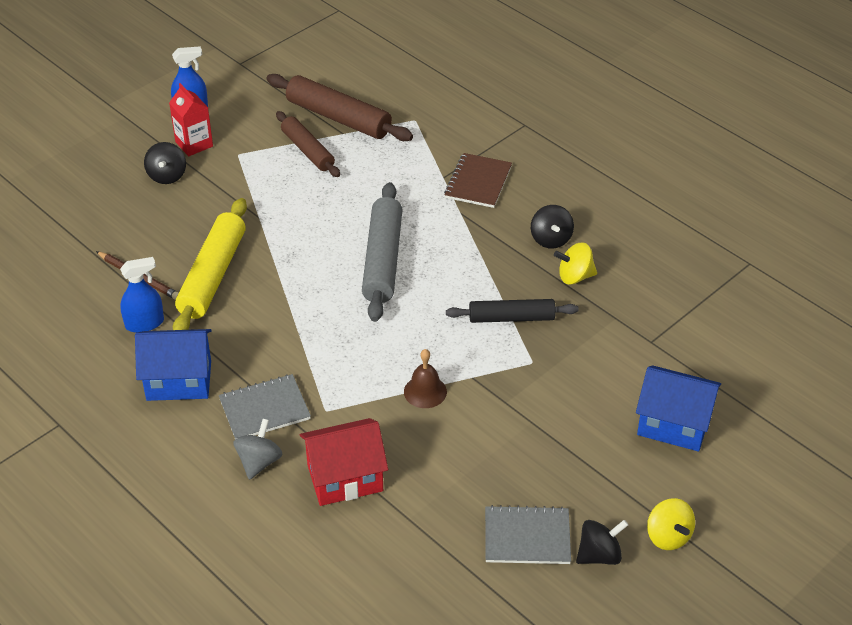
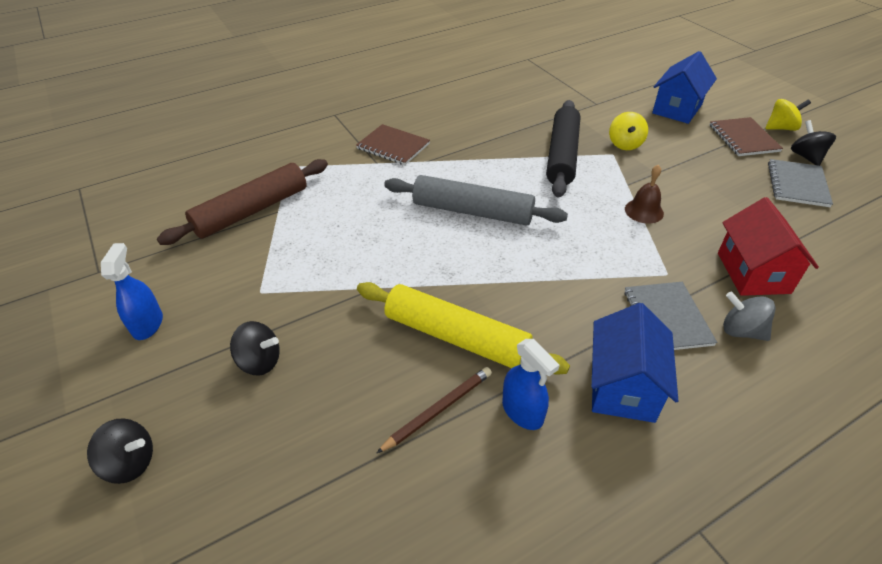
camera: 75 degrees left, 0 degrees up
blue spray bottle [120,257,164,333] -> blue spray bottle turned 150 degrees clockwise [502,339,560,430]
red carton [169,83,213,156] -> none
brown rolling pin [276,111,340,177] -> none
black rolling pin [446,299,579,323] -> black rolling pin [546,100,580,198], size x1.53
black spinning top [531,205,574,249] -> black spinning top moved to [87,418,153,484]
yellow spinning top [554,243,597,285] -> yellow spinning top moved to [609,112,648,150]
none -> brown notebook [710,117,783,156]

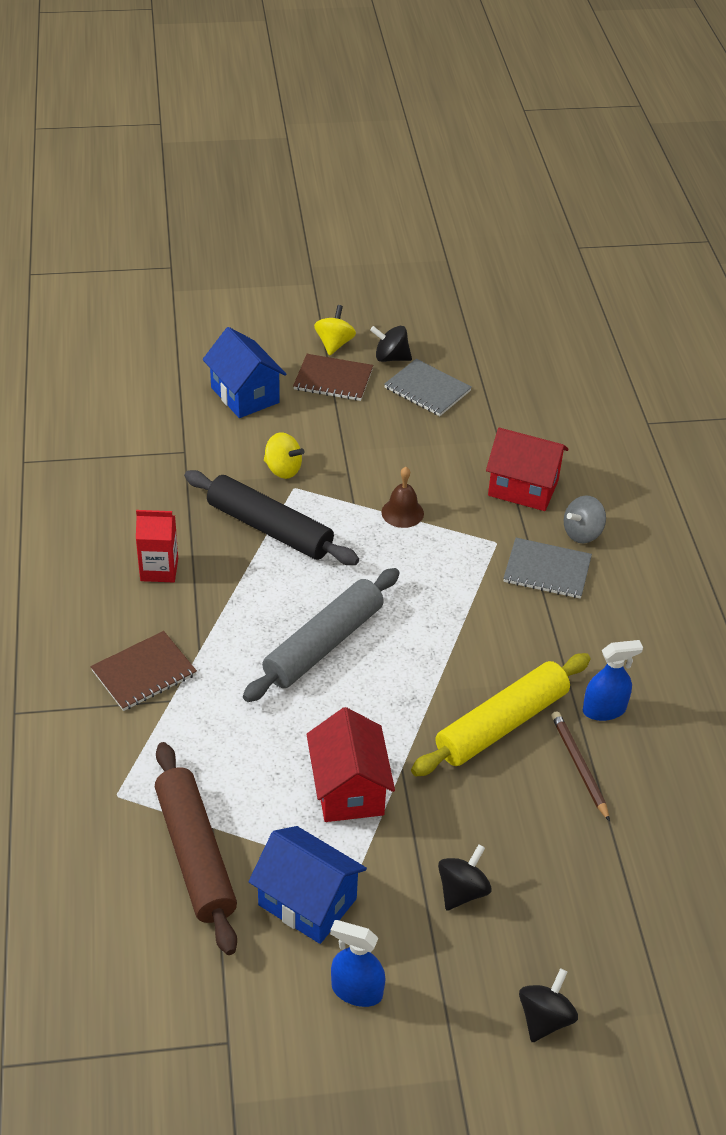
camera: 70 degrees left, 0 degrees up
blue house [591,303,678,423] -> blue house moved to [249,826,367,944]
none -> red carton [136,510,178,582]
none -> red house [306,707,395,822]

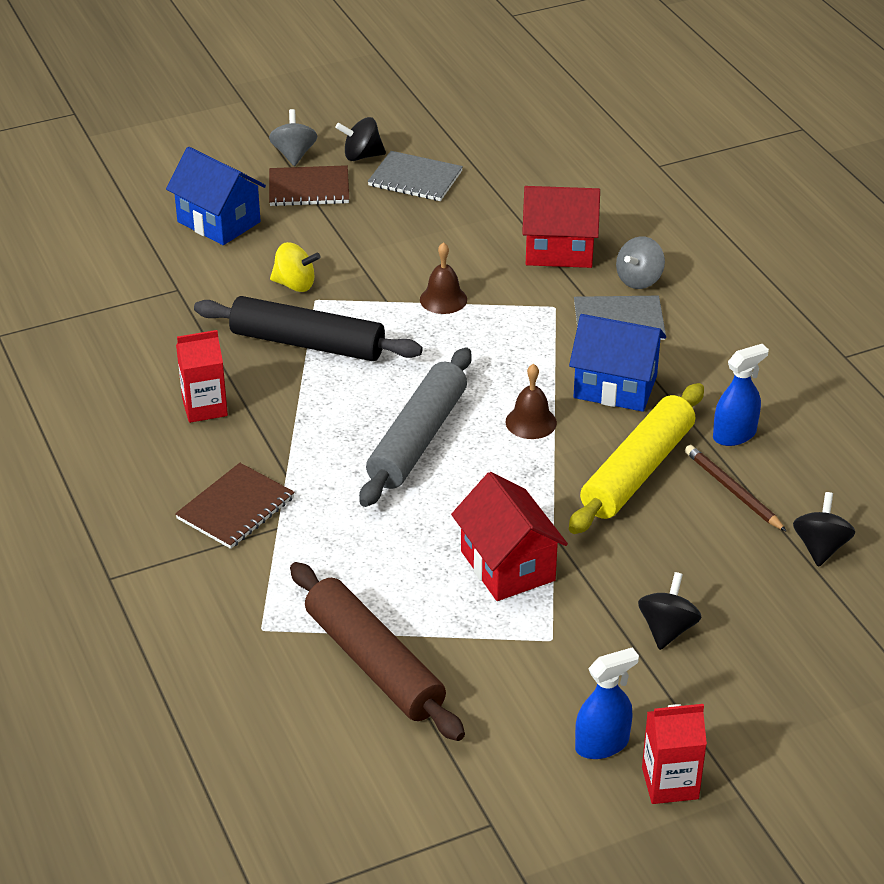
camera: 15 degrees left, 5 degrees down
blue house [249,826,367,944] -> blue house moved to [569,314,666,412]
yellow spinning top [314,305,356,356] -> grey spinning top [269,109,317,166]
blue spray bottle [330,920,385,1007] -> blue spray bottle turned 150 degrees clockwise [575,647,639,759]
black spinning top [519,968,578,1042] -> black spinning top moved to [793,492,855,567]
none -> brown bell [506,364,557,439]
none -> red carton [642,704,707,804]

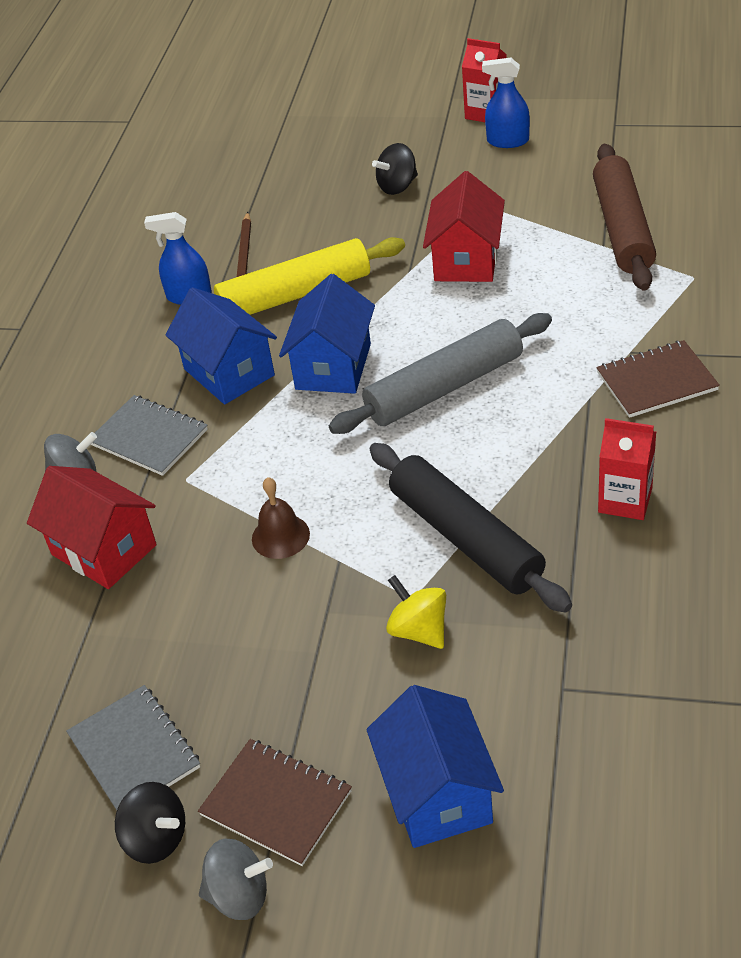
camera: 140 degrees left, 5 degrees up
grey spinning top [269,109,317,166] -> grey spinning top turned 120 degrees counterclockwise [199,839,273,920]
brown bell [506,364,557,439] -> blue house [279,274,375,394]
black spinning top [793,492,855,567] -> none

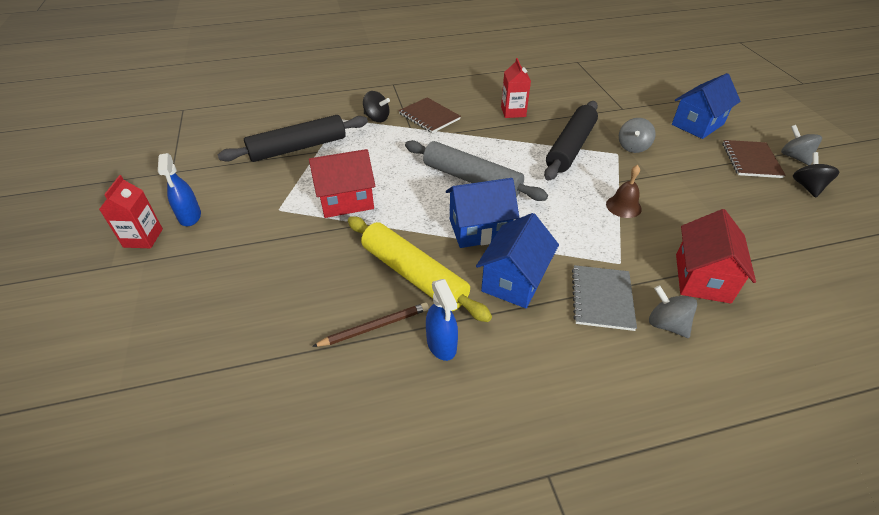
camera: 120 degrees left, 0 degrees up
grey notebook [66,685,200,810] -> none
black spinning top [372,143,418,195] -> black spinning top moved to [363,91,390,122]
yellow spinning top [386,575,446,649] -> grey spinning top [619,118,656,153]
brown rolling pin [593,144,656,290] -> black rolling pin [218,115,368,162]

